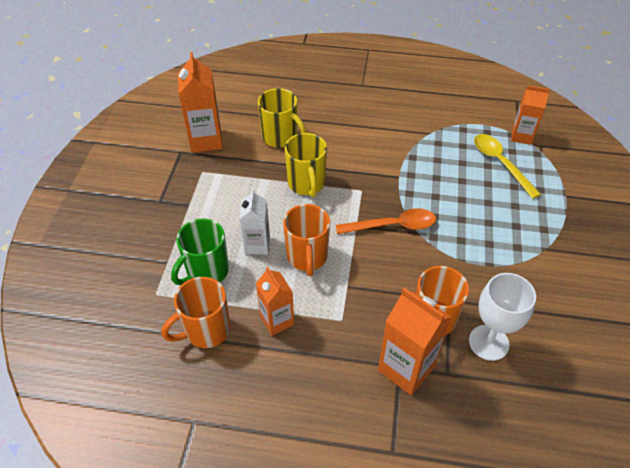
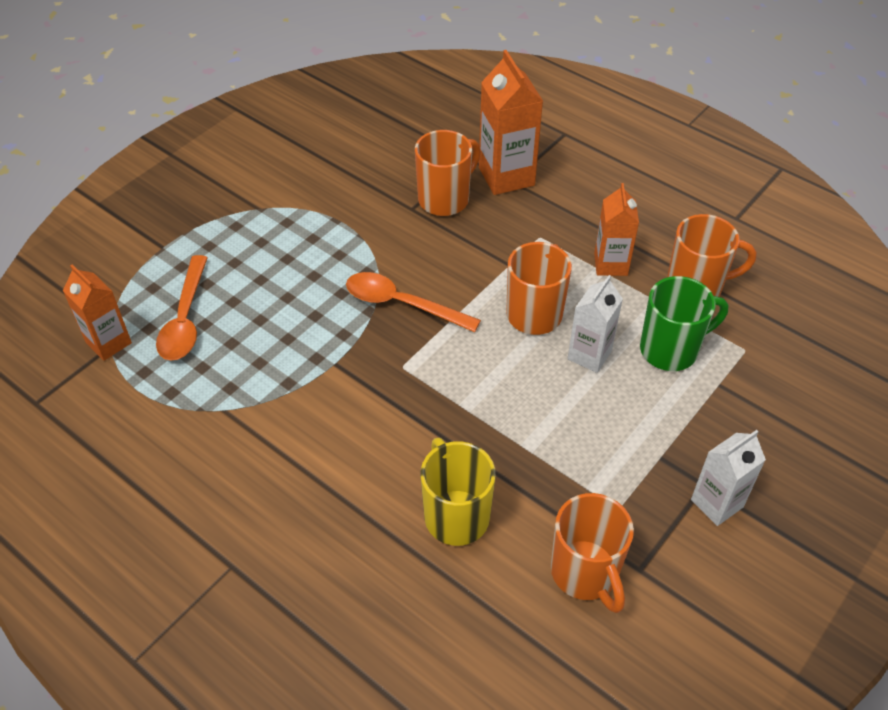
camera: 150 degrees left, 0 degrees up
orange carton [178,52,223,153] -> orange mug [551,493,634,613]
yellow mug [285,133,327,197] -> none
white goblet [469,273,536,361] -> none
yellow spoon [474,134,541,199] -> orange spoon [156,255,208,360]
none -> white carton [691,430,766,526]

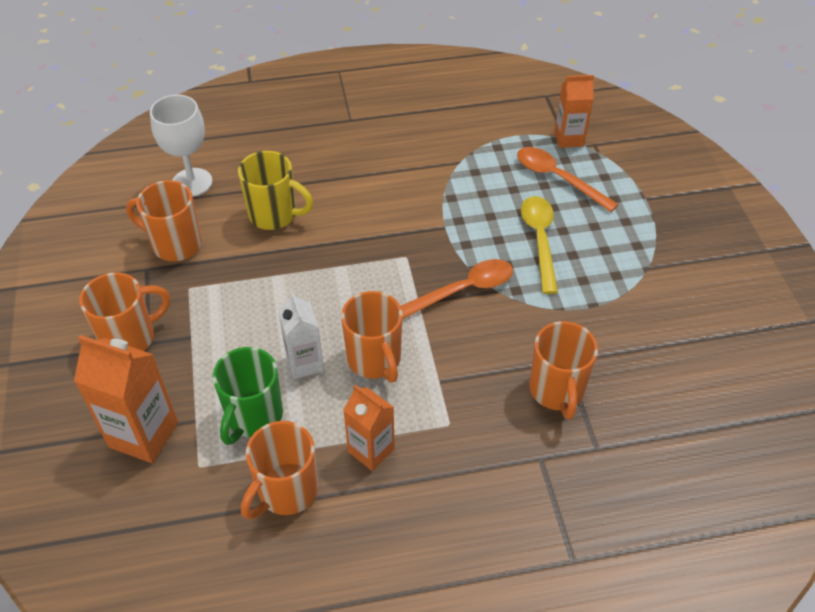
camera: 130 degrees right, 0 degrees up
orange carton [479,50,543,195] -> orange carton moved to [74,335,178,463]
white carton [691,430,766,526] -> orange mug [79,272,170,351]
none -> white goblet [150,95,212,197]
none -> yellow spoon [521,196,558,294]

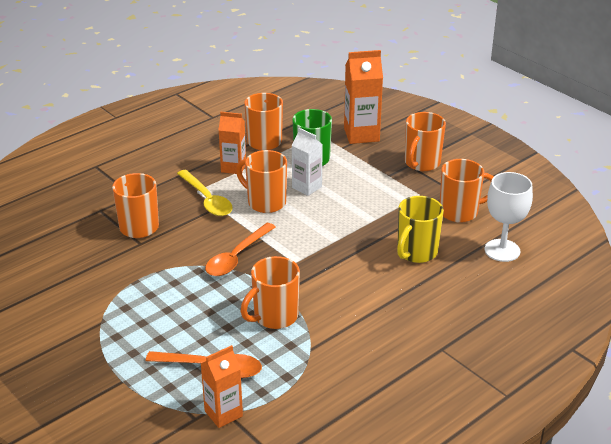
camera: 150 degrees right, 15 degrees down
yellow mug [238,151,313,230] -> yellow mug turned 45 degrees counterclockwise [397,196,444,263]
yellow spoon [521,196,558,294] -> yellow spoon moved to [177,170,233,216]
none -> orange mug [241,256,300,329]

